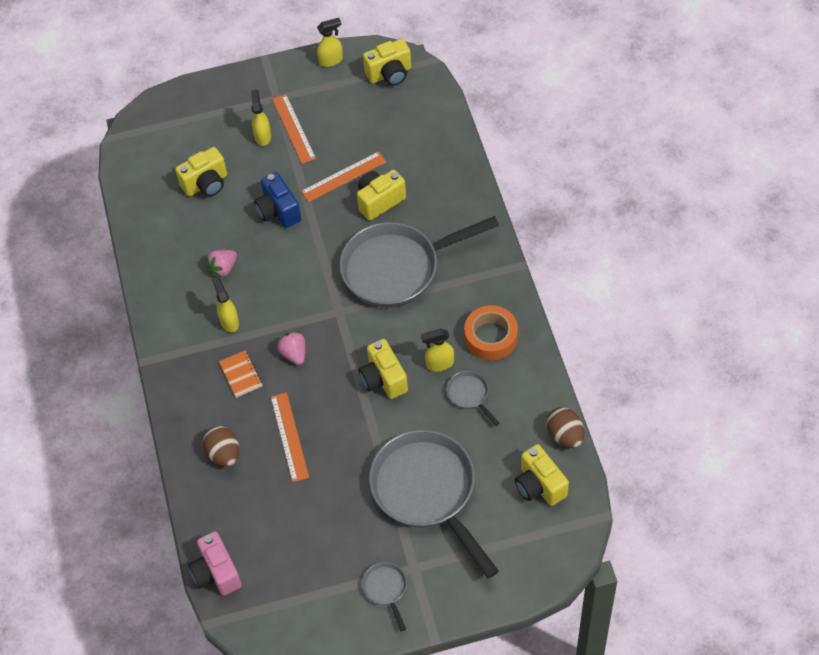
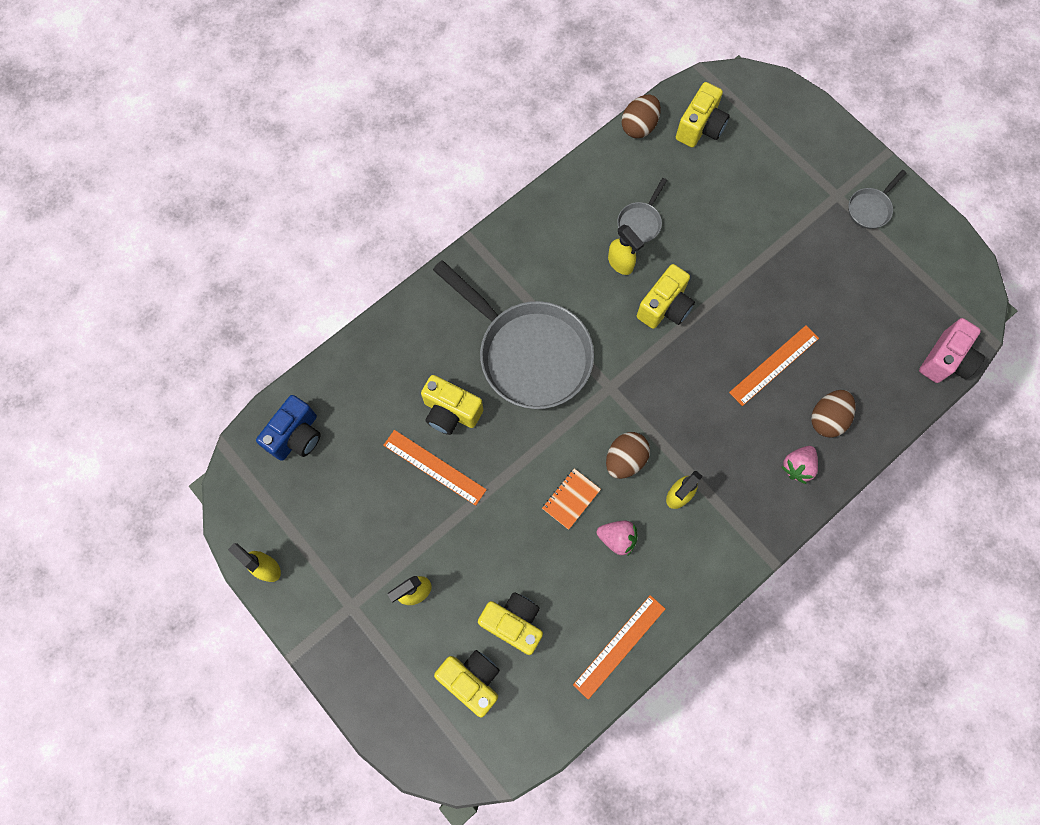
camera: 120 degrees left, 15 degrees up
orange notebook [219,350,262,398] -> orange notebook moved to [542,468,601,530]
blue camera [254,172,301,228] -> blue camera moved to [256,395,321,461]
orange ruler [272,94,316,164] -> orange ruler moved to [573,595,665,699]
pink strawberry [277,331,306,365] -> pink strawberry moved to [781,446,818,484]
yellow camera [363,39,411,86] -> yellow camera moved to [434,650,500,718]
grey pan [369,430,499,579] -> none
orange tape [464,305,518,361] -> none
none -> brown egg [606,432,650,479]

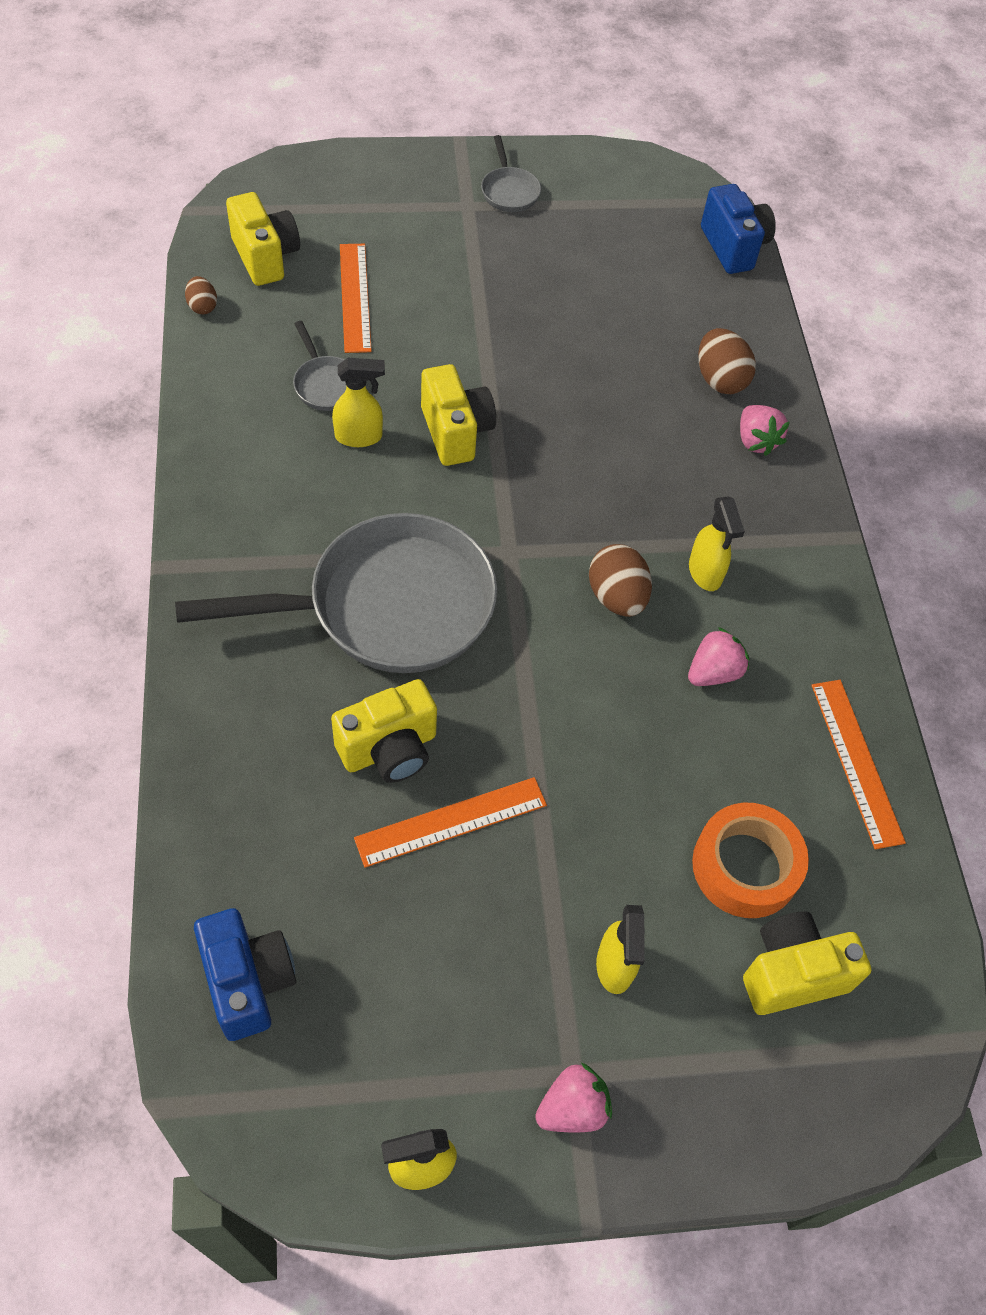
camera: 60 degrees left, 15 degrees down
yellow camera [478,592,543,655] -> orange tape [692,803,809,918]
orange notebook [542,468,601,530] -> none
brown egg [621,95,661,138] -> brown egg [185,276,217,314], size x0.58
orange ruler [729,325,819,406] -> orange ruler moved to [340,244,372,353]
pink camera [919,318,985,383] -> blue camera [701,184,776,274]
none -> pink strawberry [535,1062,612,1132]

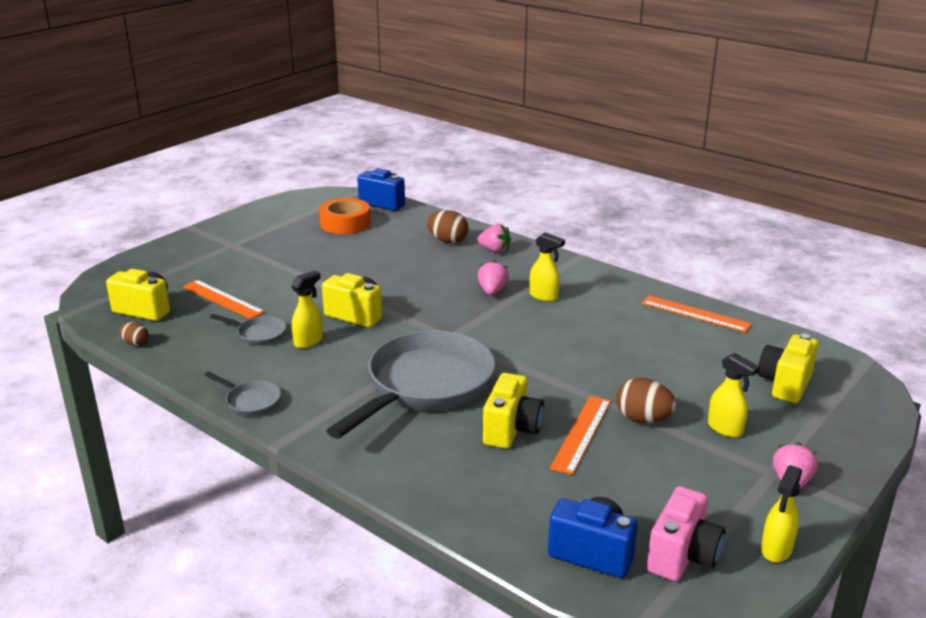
camera: 40 degrees left, 30 degrees down
grey pan [481,135,541,212] -> grey pan moved to [204,371,281,416]
brown egg [589,544,652,617] -> brown egg moved to [616,378,676,423]
pink strawberry [688,627,749,686] -> pink strawberry moved to [478,260,509,295]
orange tape [692,803,809,918] -> orange tape moved to [319,198,371,234]
none -> pink camera [647,486,725,581]

